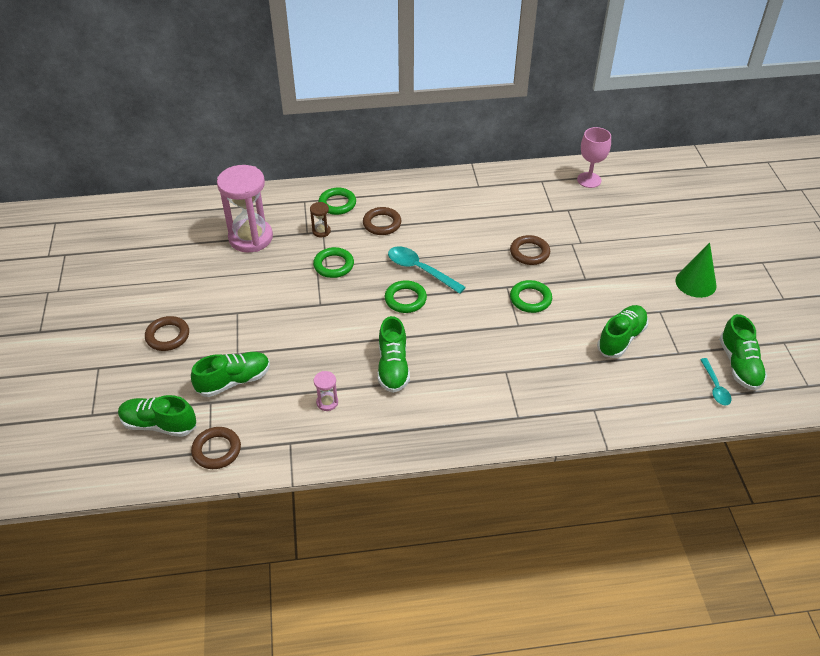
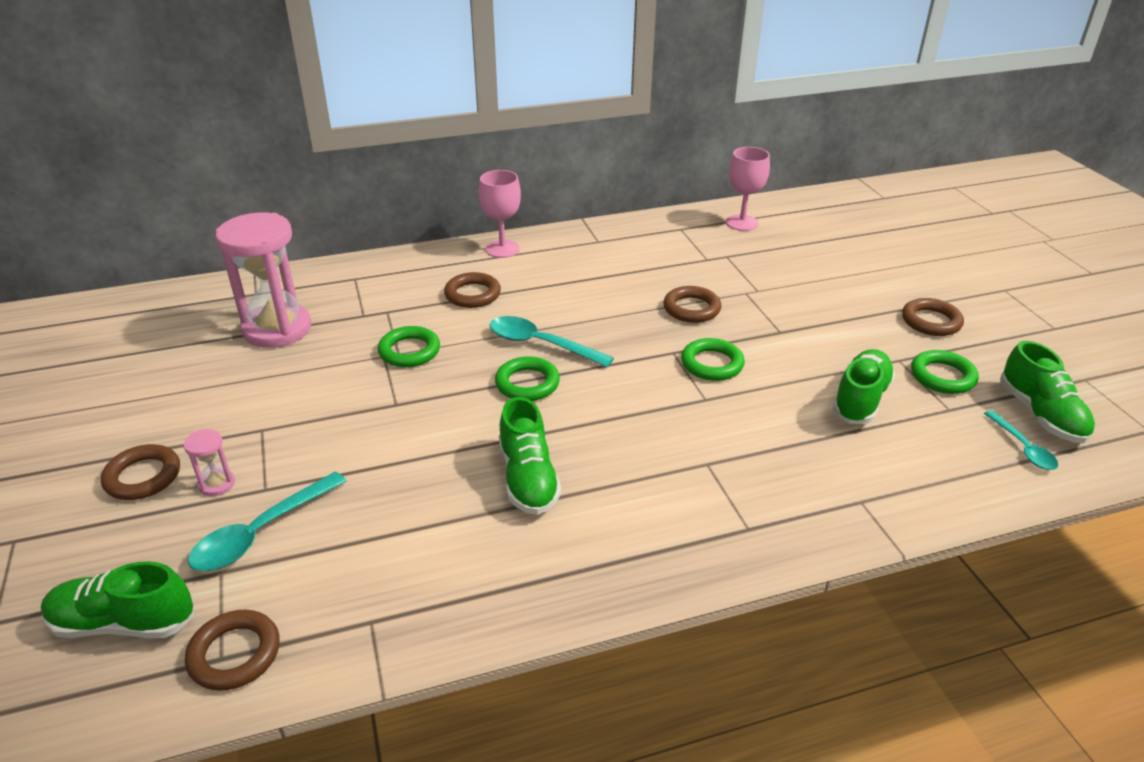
camera: 10 degrees left, 10 degrees down
green shoe [191,352,270,397] -> turquoise spoon [188,472,347,571]
brown hourglass [310,202,331,237] -> none
pink hourglass [314,371,338,411] -> pink hourglass moved to [184,429,235,496]
green ring [318,188,356,215] -> green ring moved to [911,350,979,394]
green cone [675,243,717,298] -> brown ring [902,298,964,336]
none -> pink goblet [479,170,521,258]

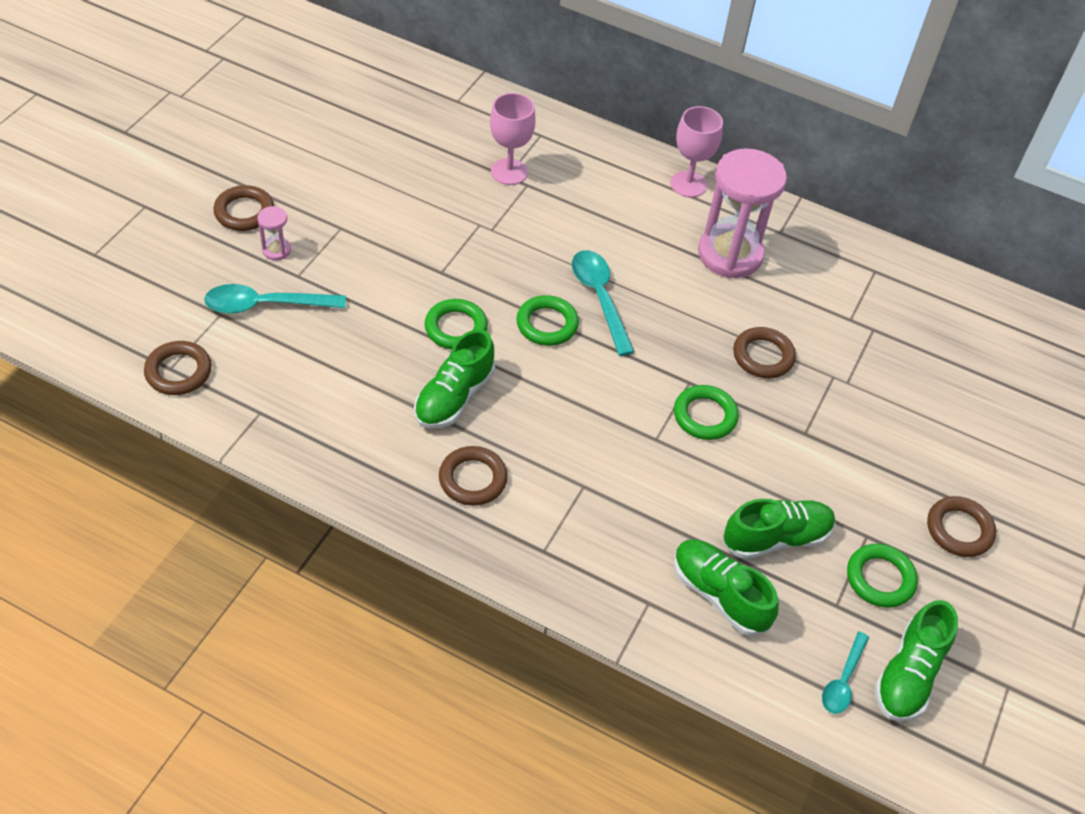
camera: 40 degrees right, 15 degrees up
green shoe [41,561,194,638] -> green shoe moved to [674,539,779,636]
pink hourglass [216,212,311,348] -> pink hourglass moved to [698,148,787,278]
green ring [378,326,440,367] -> green ring moved to [425,299,488,349]
brown ring [444,272,501,308] -> brown ring moved to [439,446,508,506]
pink goblet [726,147,770,231] -> pink goblet moved to [490,93,536,185]

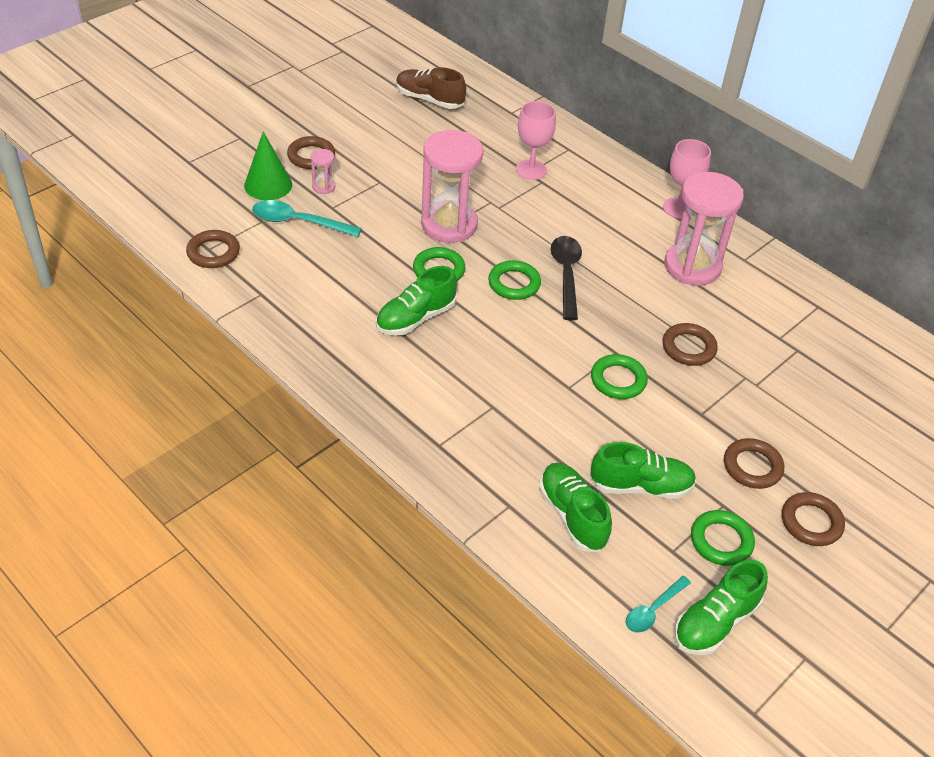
camera: 20 degrees right, 5 degrees down
brown ring [439,446,508,506] -> brown ring moved to [724,438,784,489]
turquoise spoon [572,250,635,356] -> black spoon [551,236,582,321]
none -> green cone [244,131,292,200]
none -> brown shoe [396,67,466,109]
none -> pink hourglass [421,130,483,243]

